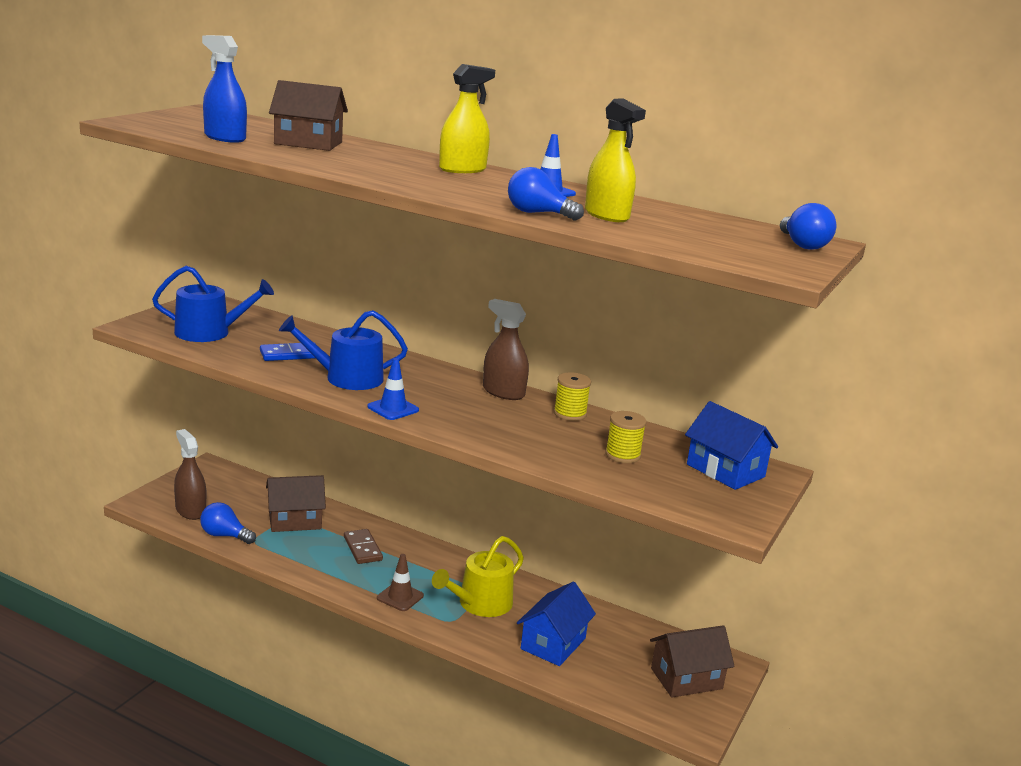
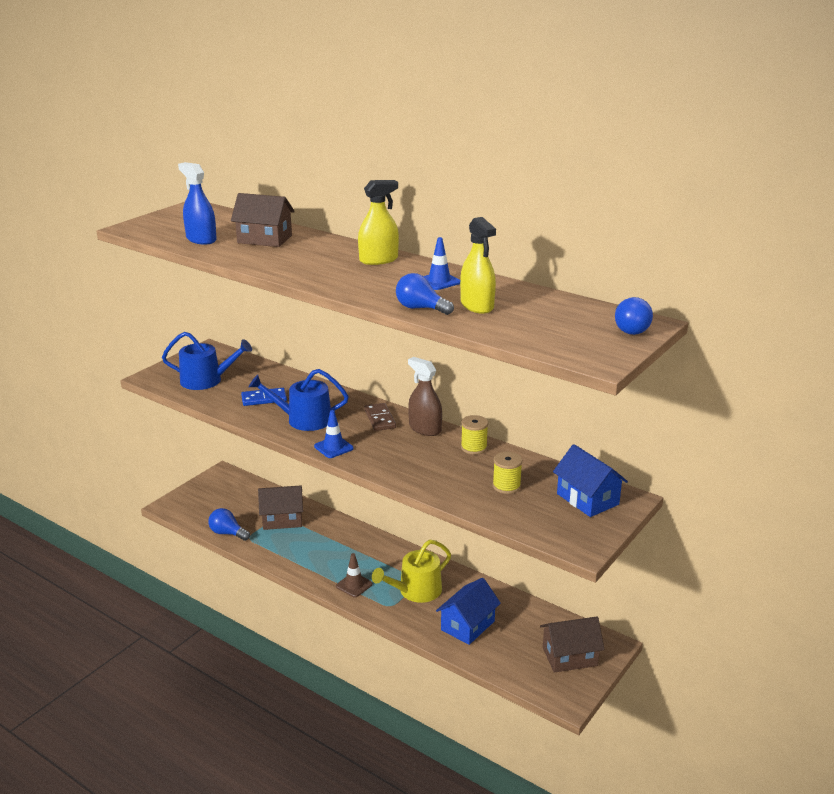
camera: 10 degrees right, 5 degrees up
brown spray bottle [174,429,206,520] -> none
brown domino [344,529,383,564] -> brown domino moved to [364,403,396,431]

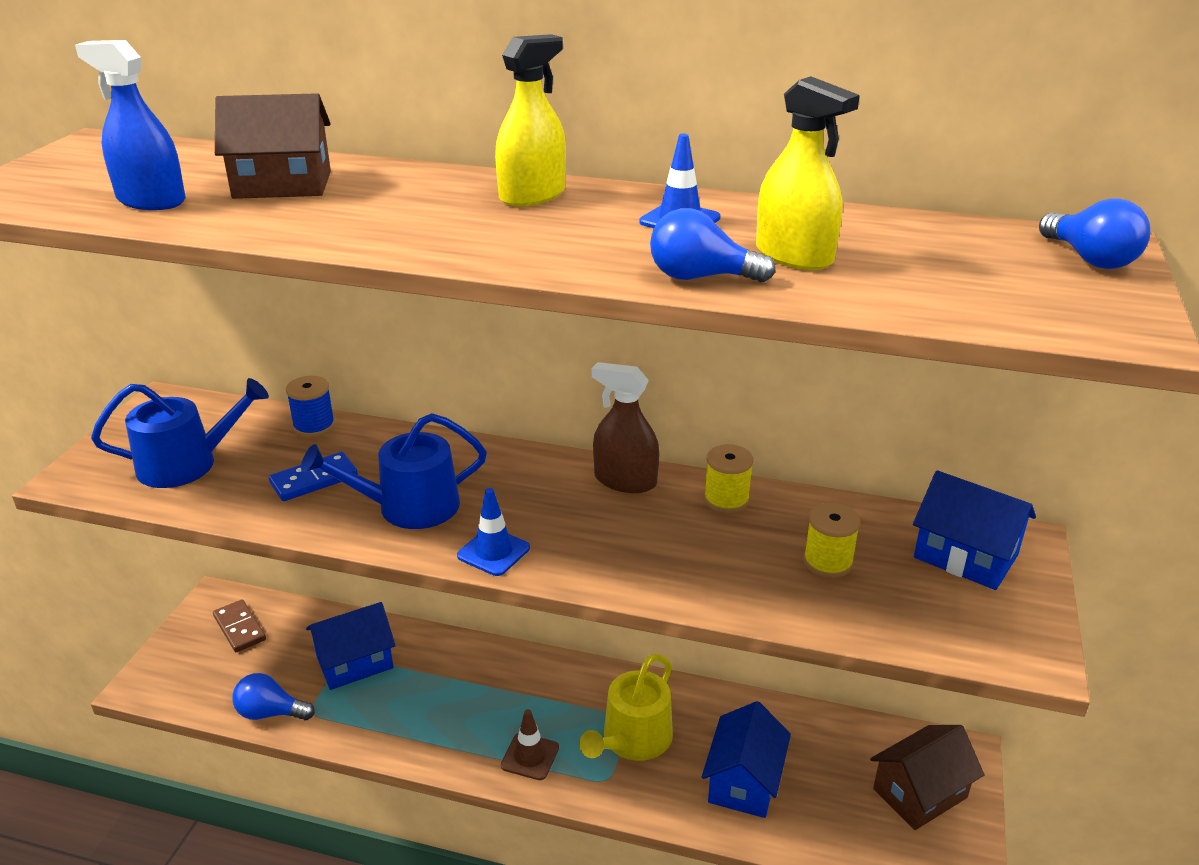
camera: 20 degrees left, 5 degrees up
brown house [258,485,303,530] -> blue house [306,602,396,690]
brown domino [364,403,396,431] -> brown domino moved to [213,600,266,652]
none -> blue spool [286,376,335,437]

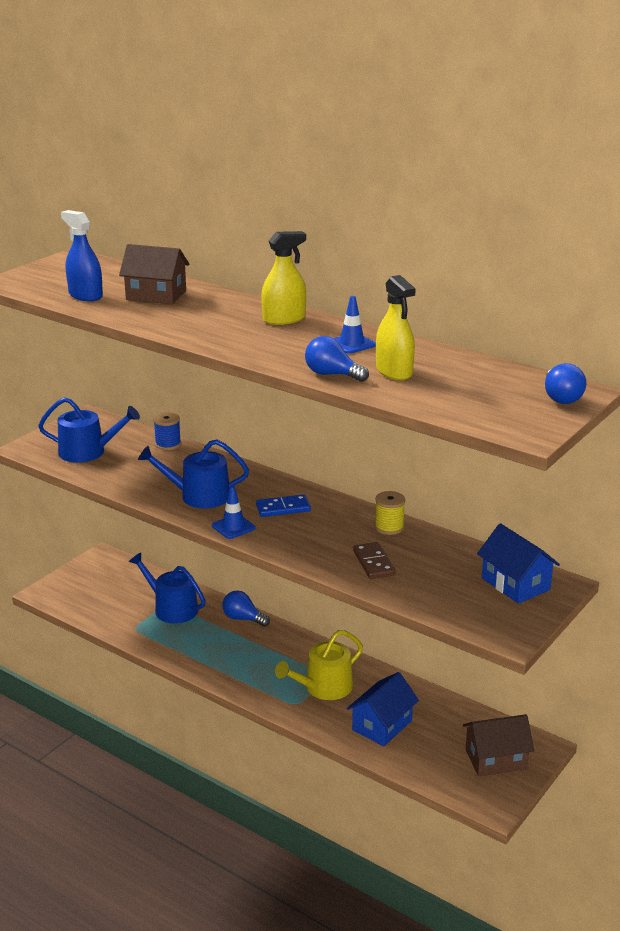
camera: 20 degrees right, 5 degrees down
brown domino [213,600,266,652] -> brown domino moved to [353,542,396,579]
blue light bulb [233,673,315,720] -> blue light bulb moved to [222,590,270,627]
blue domino [269,452,358,501] -> blue domino moved to [256,494,311,517]
blue house [306,602,396,690] -> blue watering can [129,553,206,624]
brown traffic cone [501,709,559,780] -> none
brown spray bottle [592,362,659,493] -> none
yellow spool [803,503,861,578] -> none

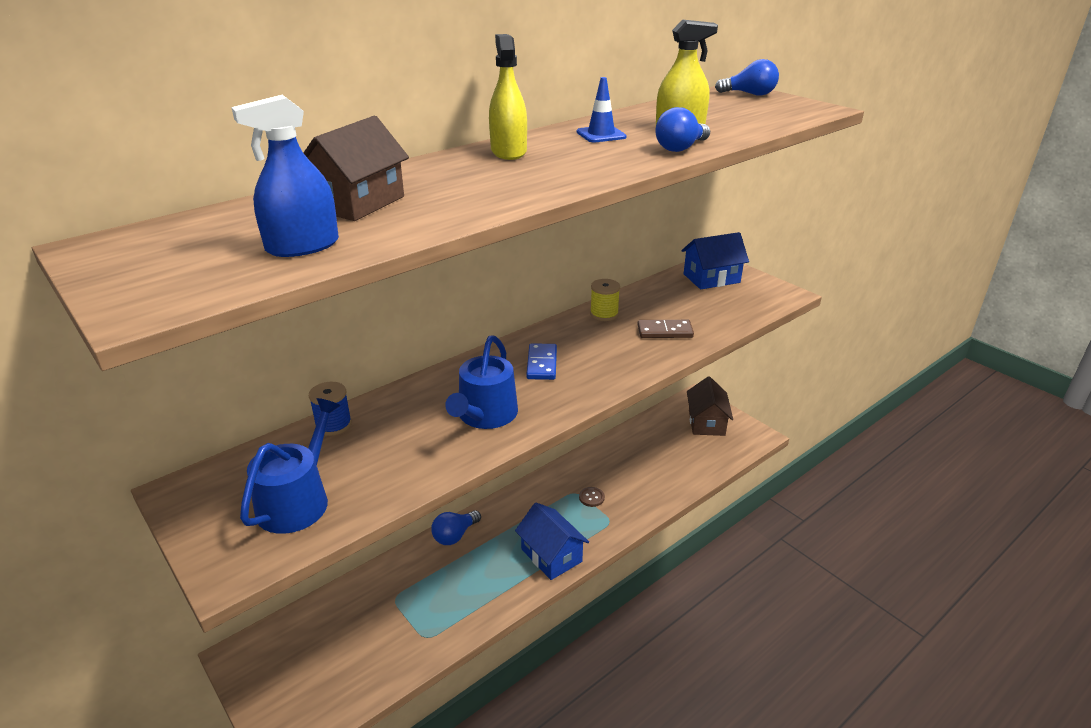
camera: 75 degrees left, 5 degrees up
blue watering can [129,553,206,624] -> none
blue traffic cone [212,485,256,539] -> none
yellow watering can [275,630,363,700] -> brown button [579,487,605,507]
blue house [347,672,419,746] -> blue house moved to [515,503,589,580]

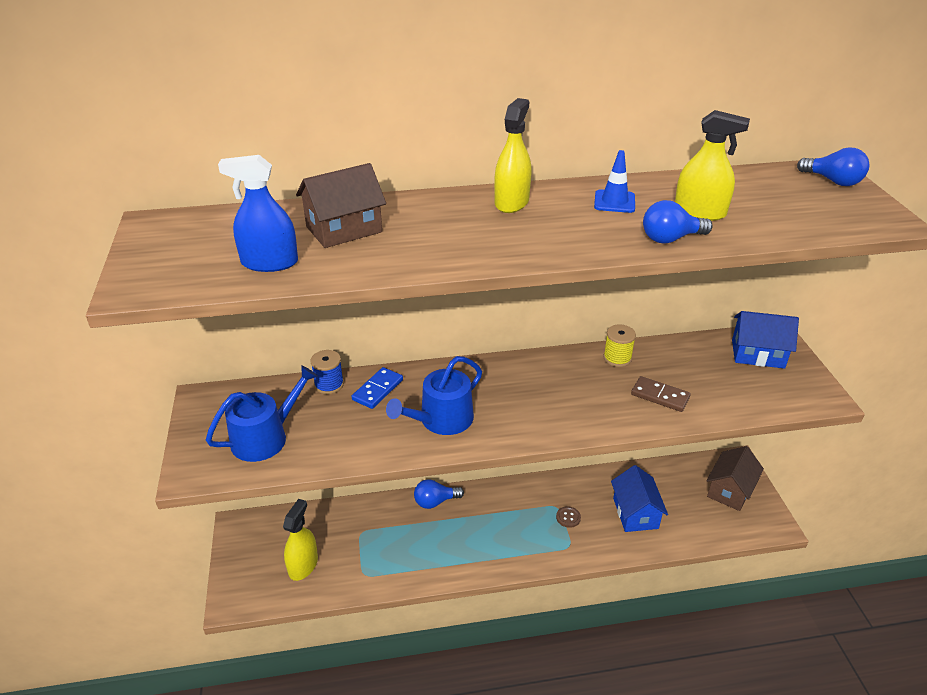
camera: 30 degrees right, 5 degrees up
blue house [515,503,589,580] -> blue house moved to [611,465,668,532]
blue domino [526,343,557,380] -> blue domino moved to [351,367,403,409]
none -> yellow spray bottle [283,499,318,581]

